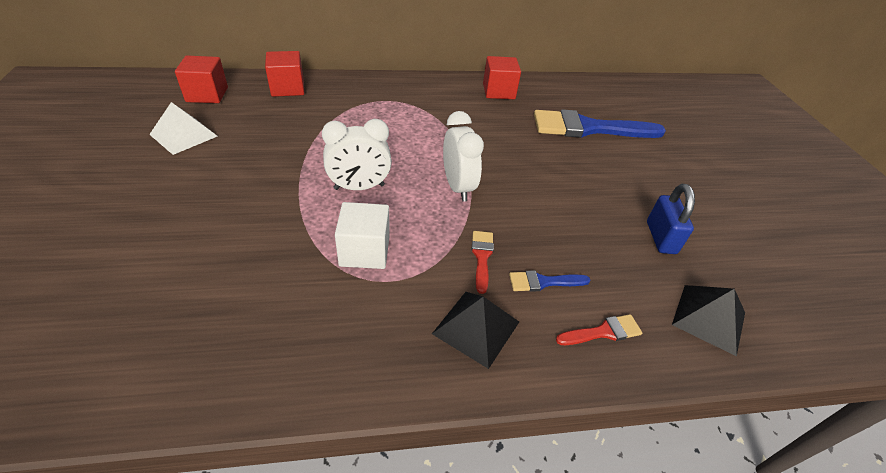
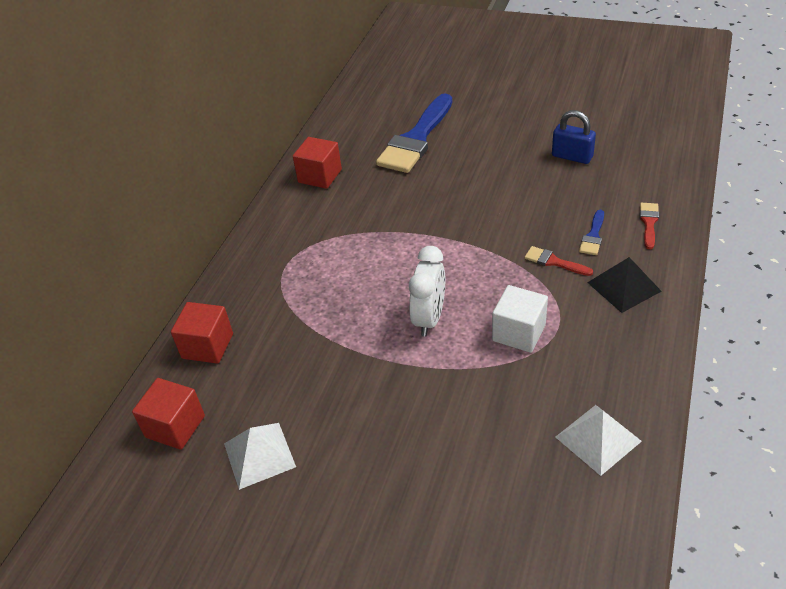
camera: 55 degrees left, 0 degrees up
white clock [443,111,484,202] -> none
black pyramid [672,285,745,356] -> none
none -> white pyramid [556,405,642,476]

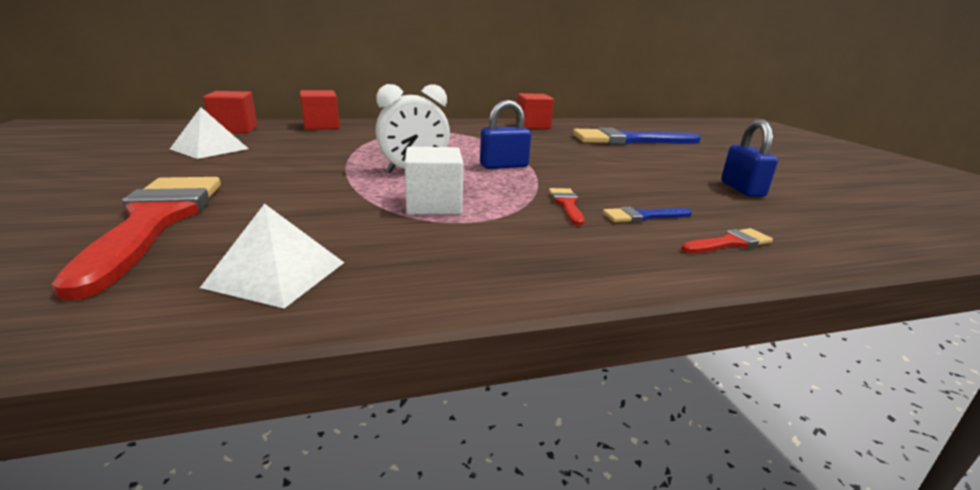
camera: 50 degrees right, 20 degrees down
black pyramid [587,257,662,313] -> none
none -> red brush [52,177,221,300]
none -> blue padlock [480,100,531,169]

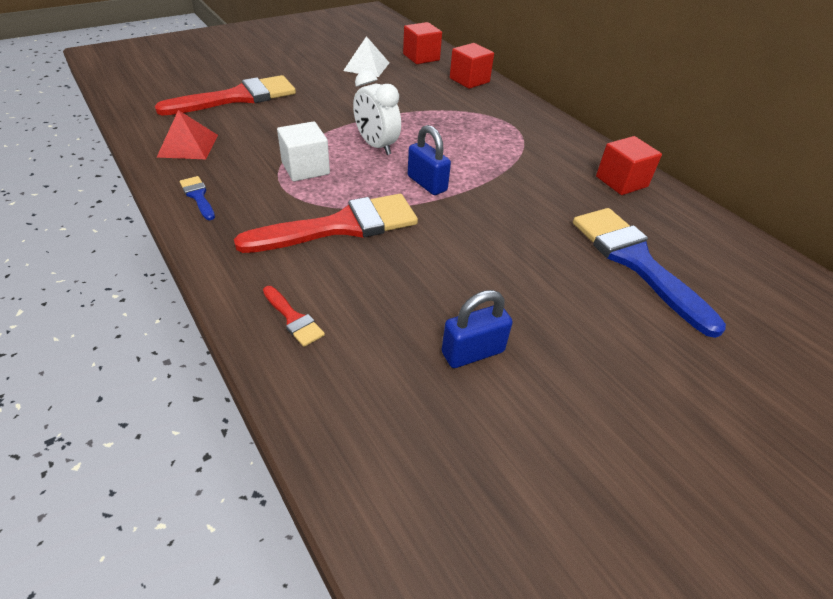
camera: 70 degrees right, 20 degrees up
white pyramid [200,204,344,308] -> red pyramid [156,110,218,159]
red brush [549,188,584,226] -> red brush [234,194,418,253], size x2.31
blue brush [603,207,692,222] -> blue brush moved to [180,176,215,220]

